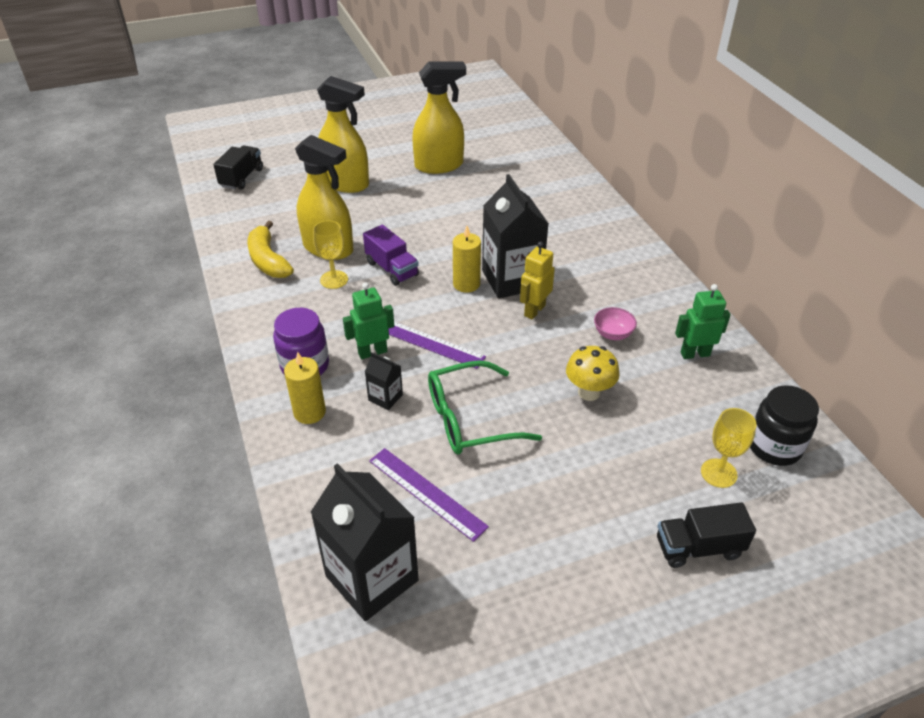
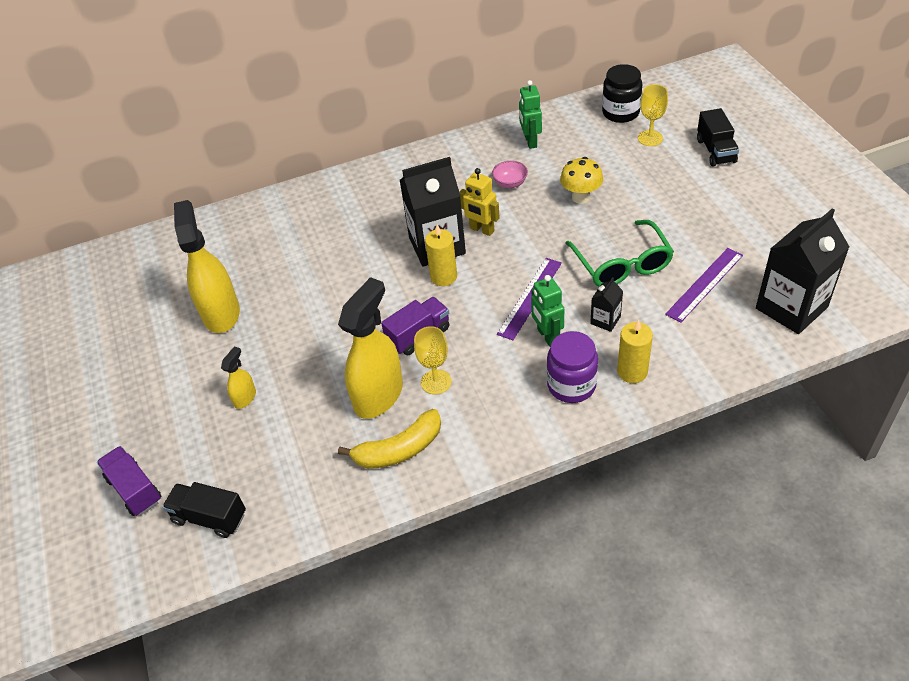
camera: 85 degrees left, 5 degrees up
yellow spray bottle [317,76,369,193] -> yellow spray bottle [221,346,256,409], size x0.46
none -> purple truck [97,446,161,516]

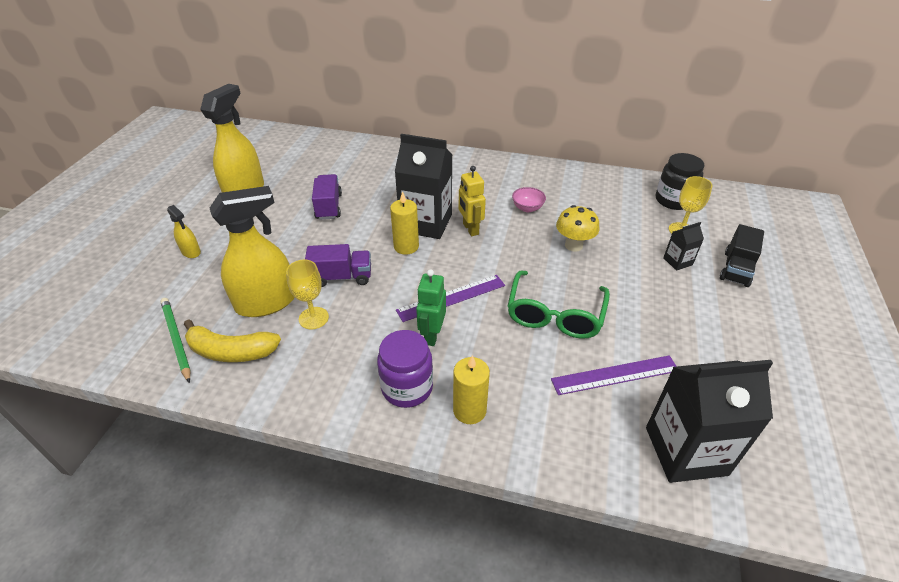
camera: 30 degrees right, 5 degrees down
purple truck [97,446,161,516] -> purple truck moved to [312,174,342,220]
black truck [162,482,246,538] -> none
yellow spray bottle [221,346,256,409] -> yellow spray bottle turned 75 degrees clockwise [167,205,201,258]
green robot [519,80,542,149] -> none
black carton [590,277,623,332] -> black carton moved to [663,222,704,271]
none -> green pencil [160,298,191,383]

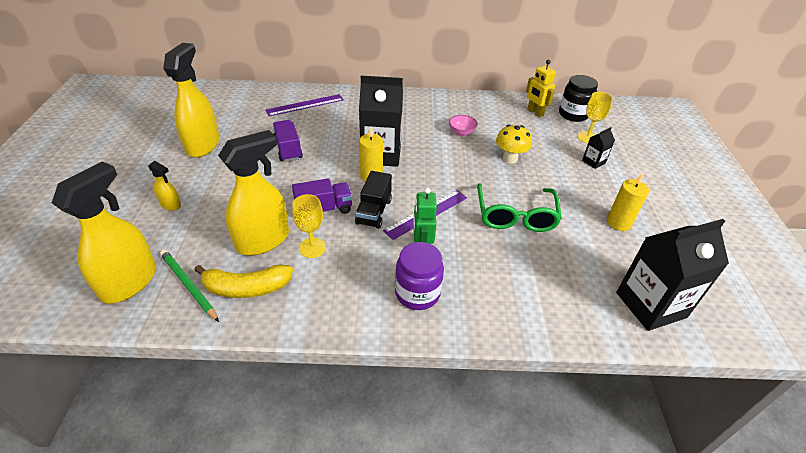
camera: 15 degrees left, 0 degrees up
yellow candle [453,355,490,424] -> yellow candle moved to [607,173,649,231]
yellow robot [459,166,486,236] -> yellow robot moved to [526,60,556,118]
purple ruler [551,355,677,395] -> purple ruler moved to [265,94,344,116]
black truck [720,224,764,287] -> black truck moved to [355,171,392,229]
none -> yellow spray bottle [52,162,156,304]

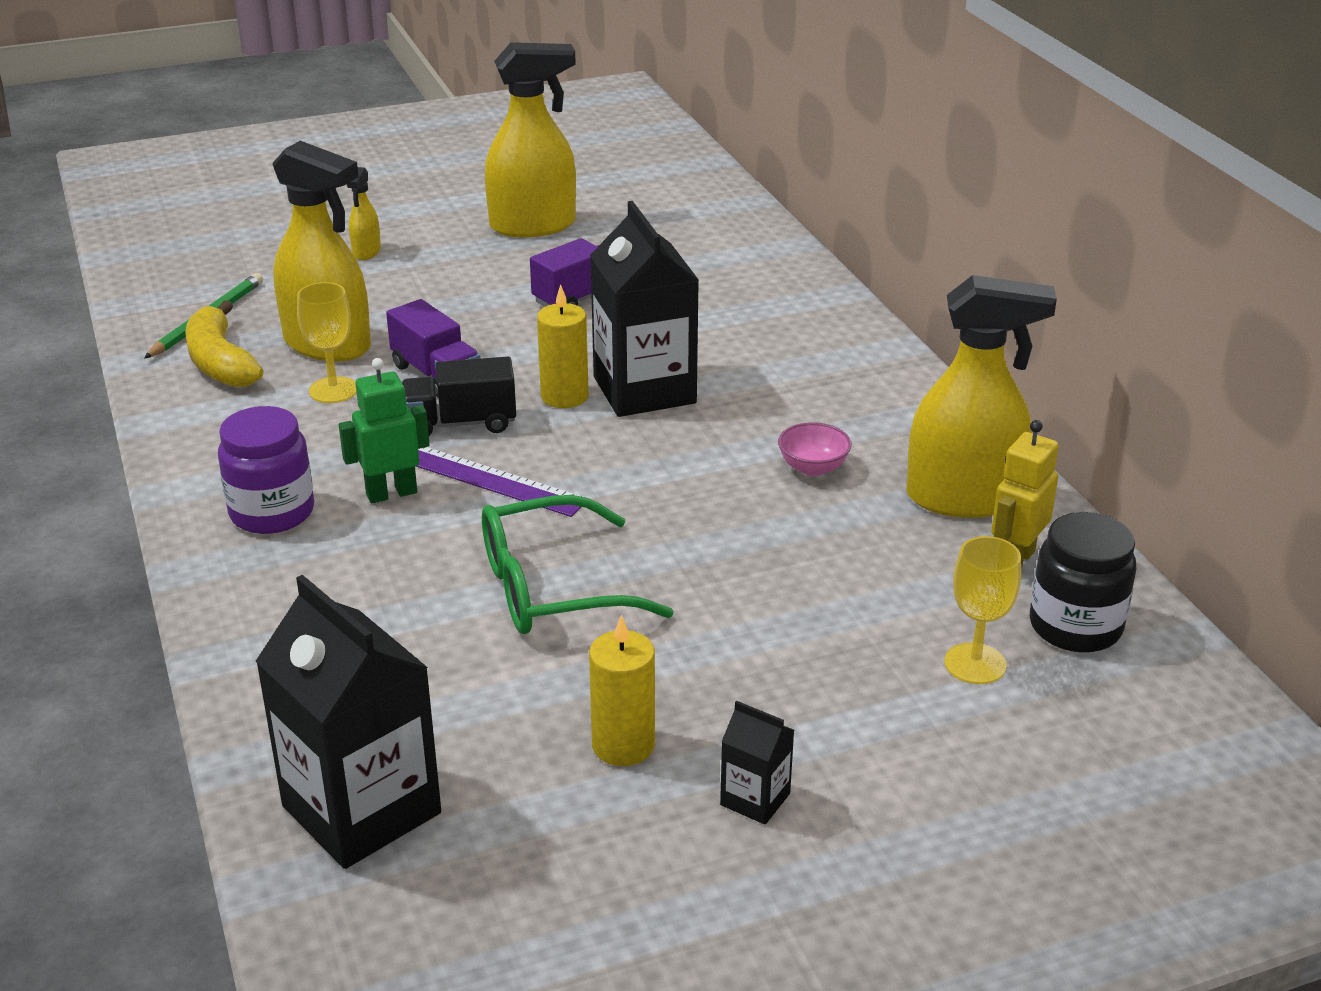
camera: 70 degrees right, 10 degrees down
yellow spray bottle [52,162,156,304] -> yellow spray bottle moved to [906,275,1057,518]
purple ruler [265,94,344,116] -> none
yellow mushroom [496,125,532,164] -> none
black carton [582,127,615,169] -> black carton moved to [720,701,794,825]

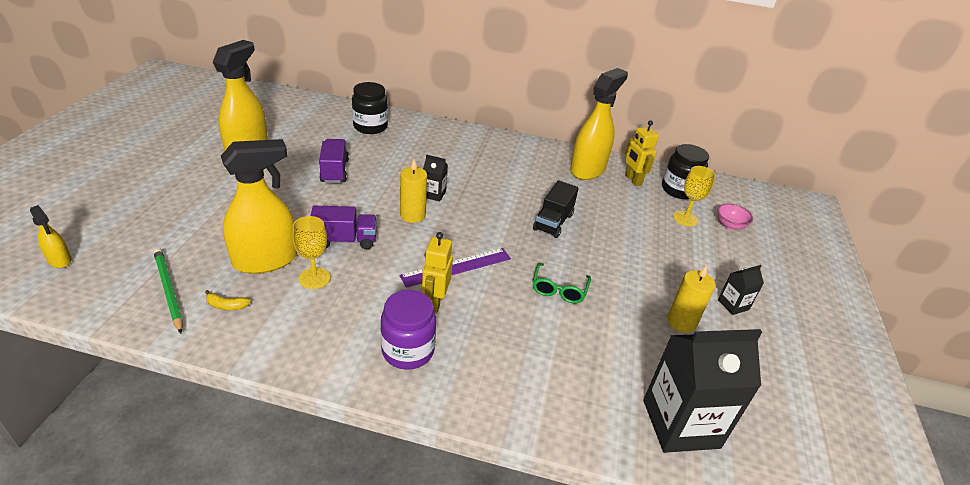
camera: 60 degrees left, 5 degrees up
yellow banana [185,300,263,388] -> yellow banana [205,290,251,310], size x0.45
green robot [339,358,429,503] -> yellow robot [422,232,453,313]
yellow spray bottle [347,167,381,260] -> yellow spray bottle moved to [30,205,72,268]
black truck [402,357,516,436] -> black truck moved to [533,180,579,238]
green glasses [482,495,674,634] -> green glasses [533,263,591,303], size x0.59
black carton [590,201,699,417] -> black carton [423,155,448,202], size x0.45
pink bowl [778,422,852,476] -> pink bowl moved to [718,203,753,230]
none -> black jar [352,82,388,134]

